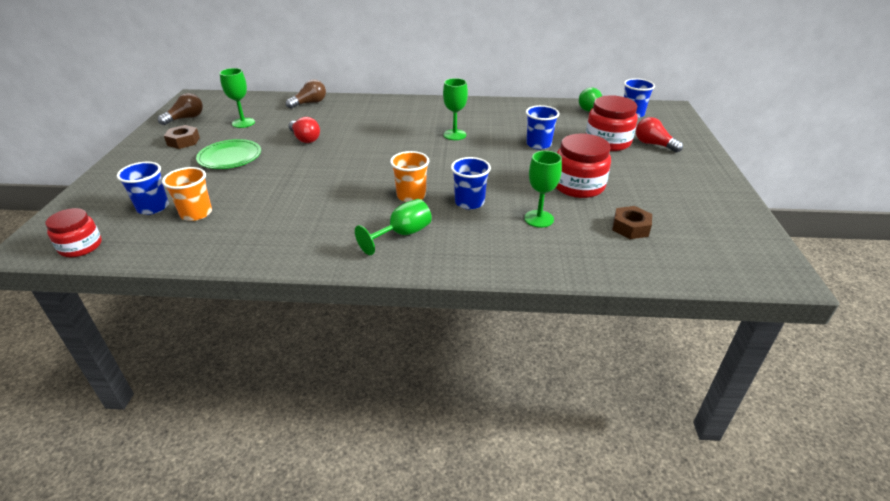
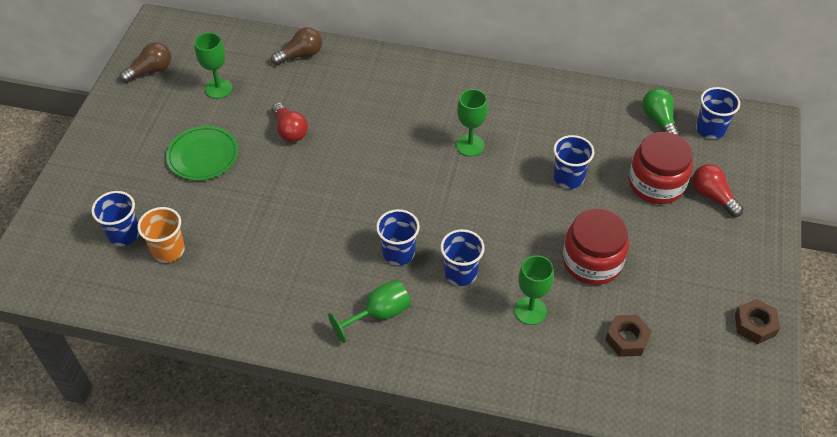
camera: 10 degrees right, 15 degrees up
red jar [46,208,102,257] -> none
brown nut [164,125,200,149] -> brown nut moved to [735,299,780,344]
orange cup [390,151,429,202] -> blue cup [376,209,420,265]

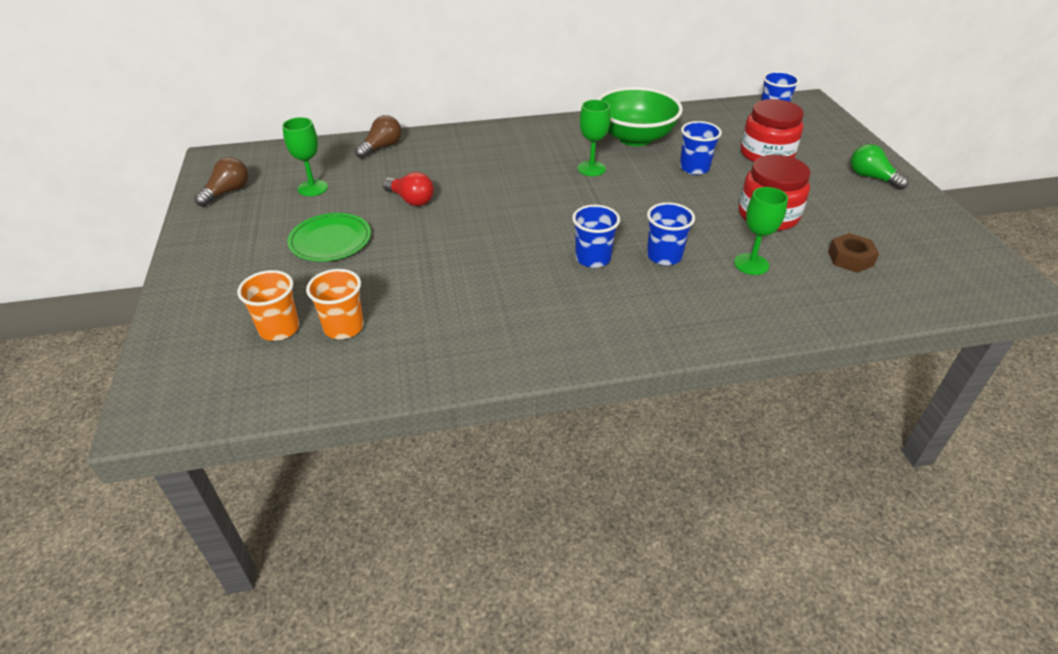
camera: 25 degrees left, 10 degrees down
blue cup [91,191,139,246] -> orange cup [237,270,299,341]
green goblet [328,279,411,343] -> none
green light bulb [642,88,679,135] -> green light bulb moved to [851,144,908,190]
red light bulb [692,164,743,217] -> none
brown nut [735,299,780,344] -> none
none -> green bowl [597,87,683,146]

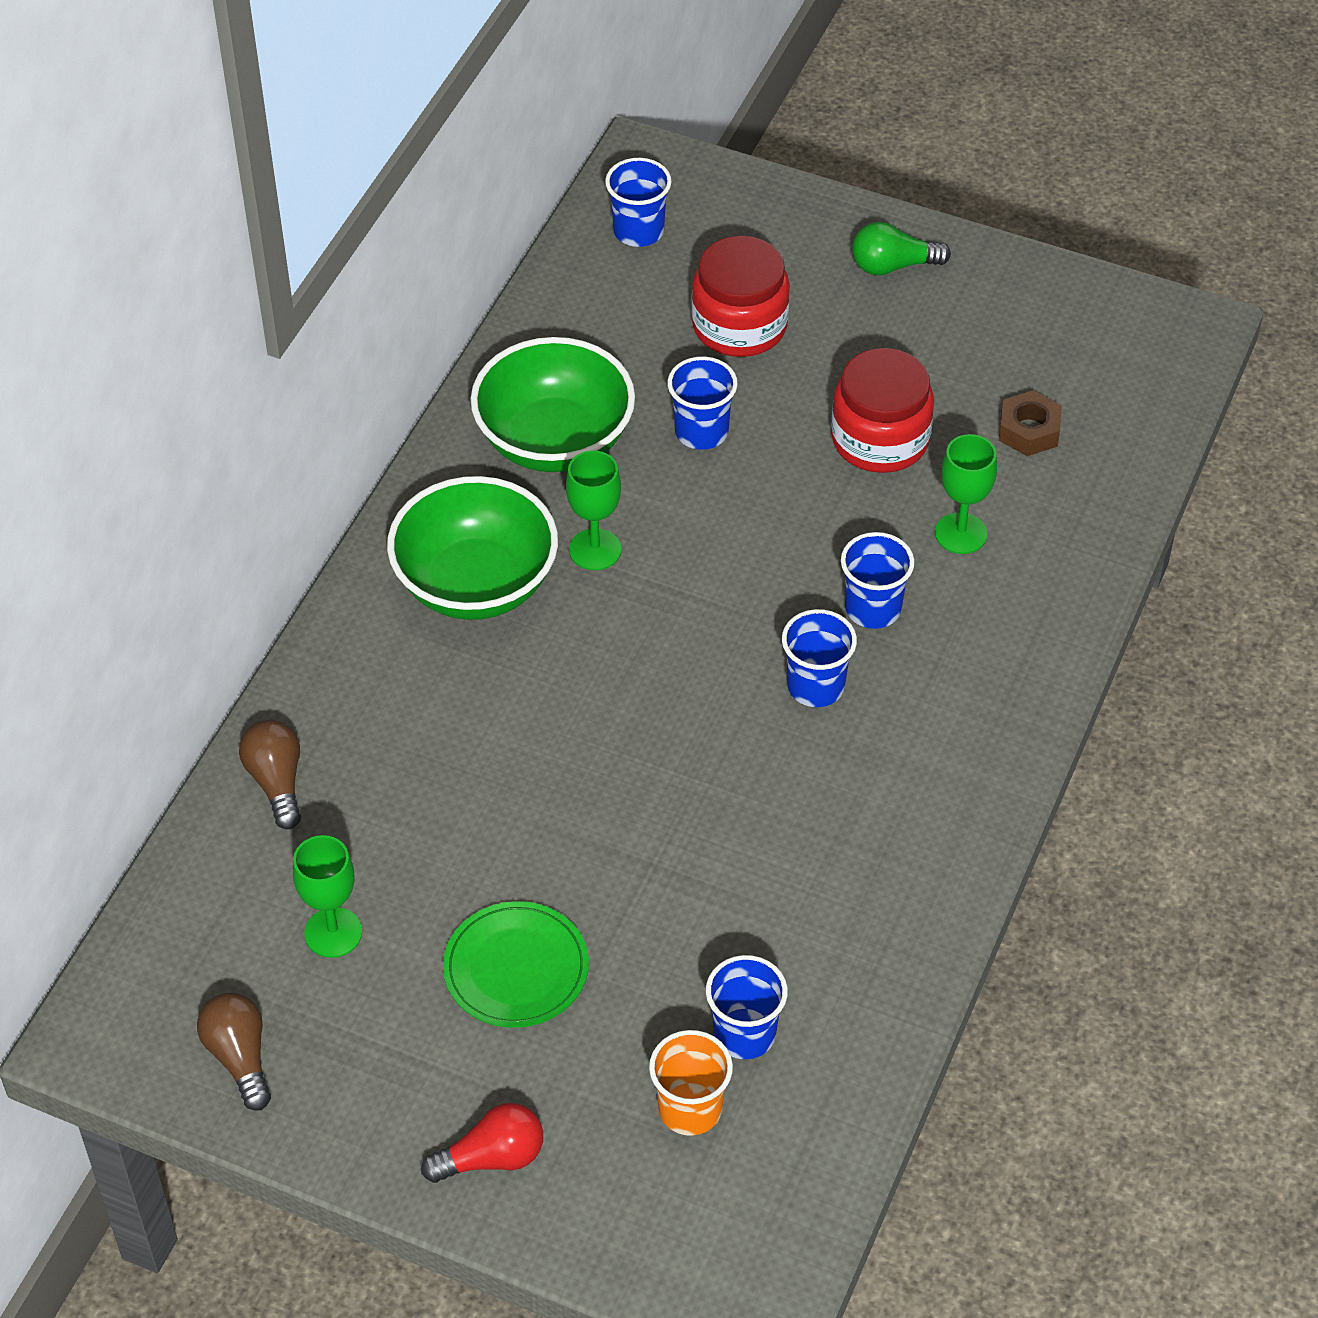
camera: 55 degrees left, 10 degrees up
orange cup [306,269,364,339] -> blue cup [706,955,788,1059]
red light bulb [382,172,434,206] -> red light bulb moved to [421,1103,543,1183]
none -> green bowl [387,476,558,620]

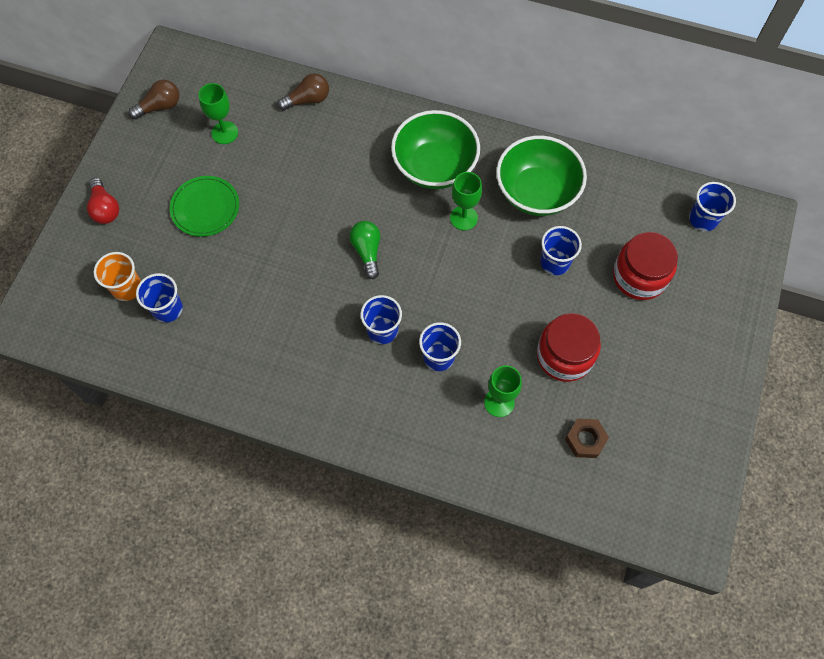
camera: 85 degrees right, 15 degrees up
green light bulb [852,222,951,275] -> green light bulb moved to [349,221,380,279]

